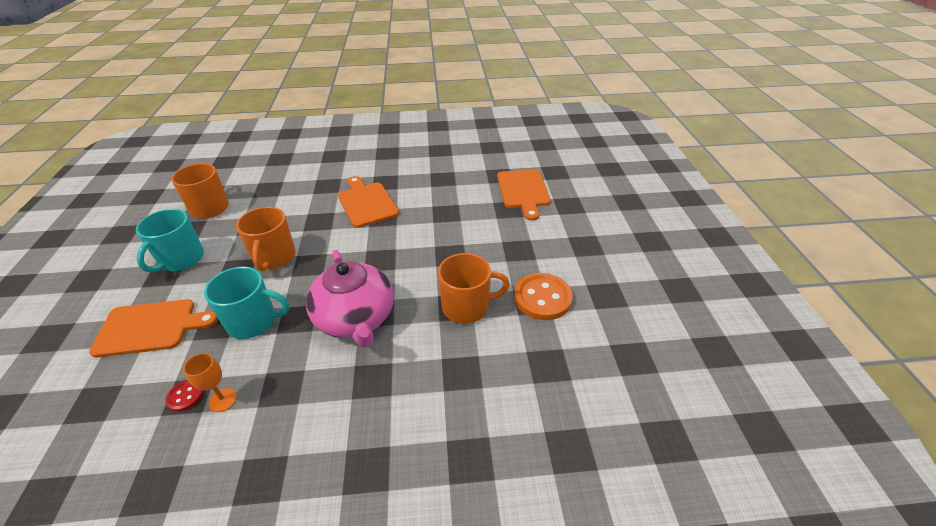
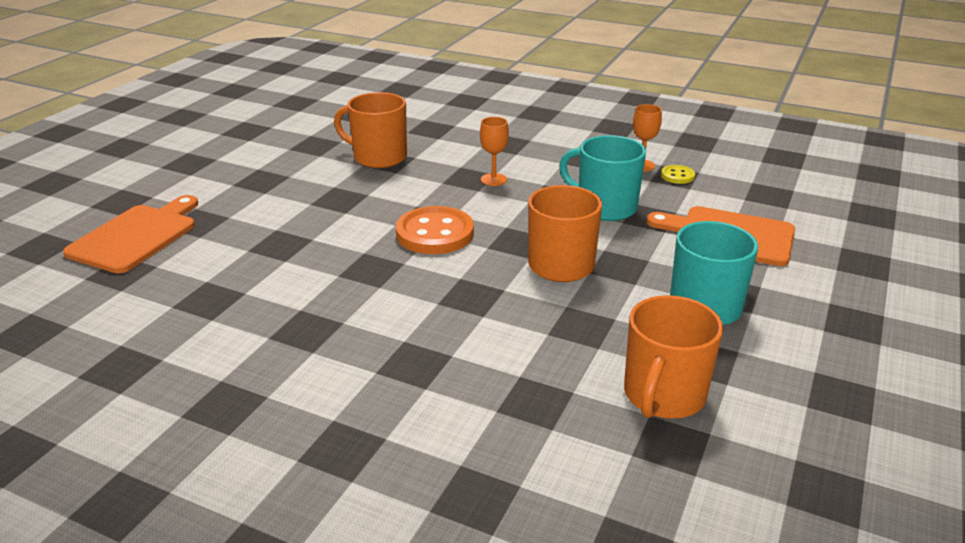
camera: 150 degrees left, 10 degrees down
red button [166,380,203,412] -> yellow button [661,165,695,184]
pink teapot [306,250,394,348] -> orange goblet [480,117,509,186]
orange cutting board [338,176,399,228] -> none
orange button [514,273,573,320] -> orange button moved to [396,206,474,254]

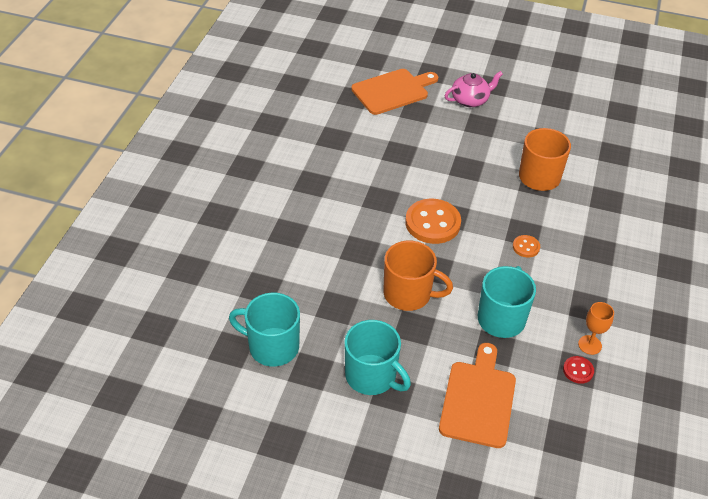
camera: 80 degrees right, 15 degrees up
orange cutting board [63,195,198,273] -> orange cutting board turned 45 degrees counterclockwise [351,69,438,115]
orange goblet [480,117,509,186] -> orange button [513,235,540,258]
orange mug [624,295,723,419] -> turquoise mug [229,293,300,367]
yellow button [661,165,695,184] -> red button [563,356,594,384]
none -> pink teapot [445,71,503,107]

